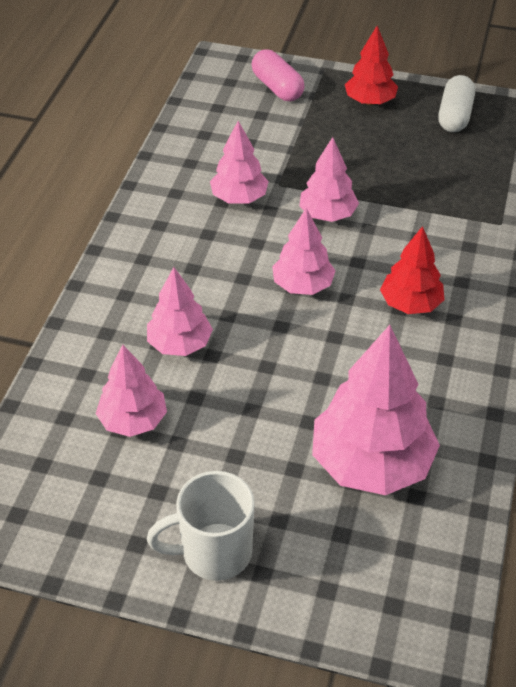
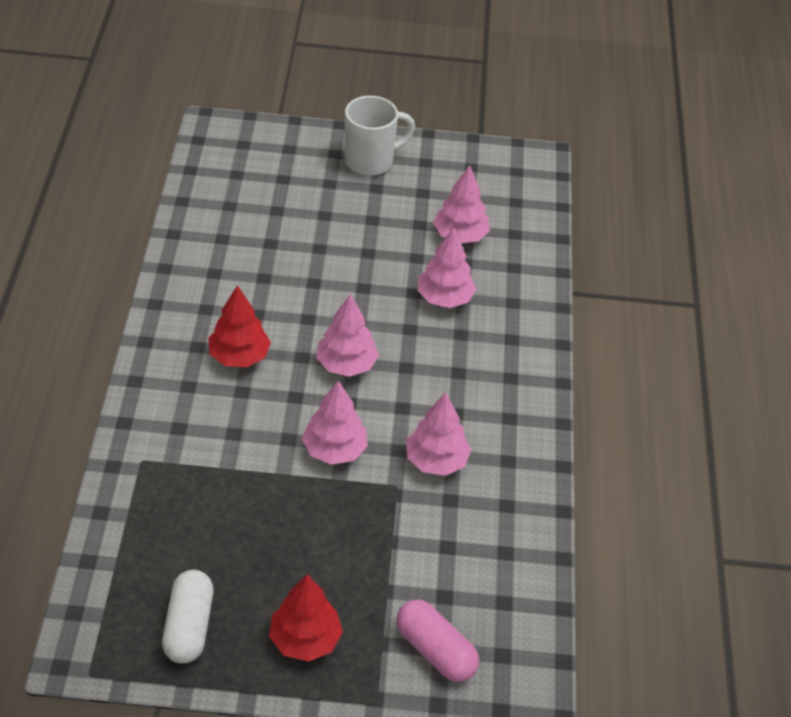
camera: 165 degrees right, 0 degrees up
pink tree [312,325,440,495] -> none

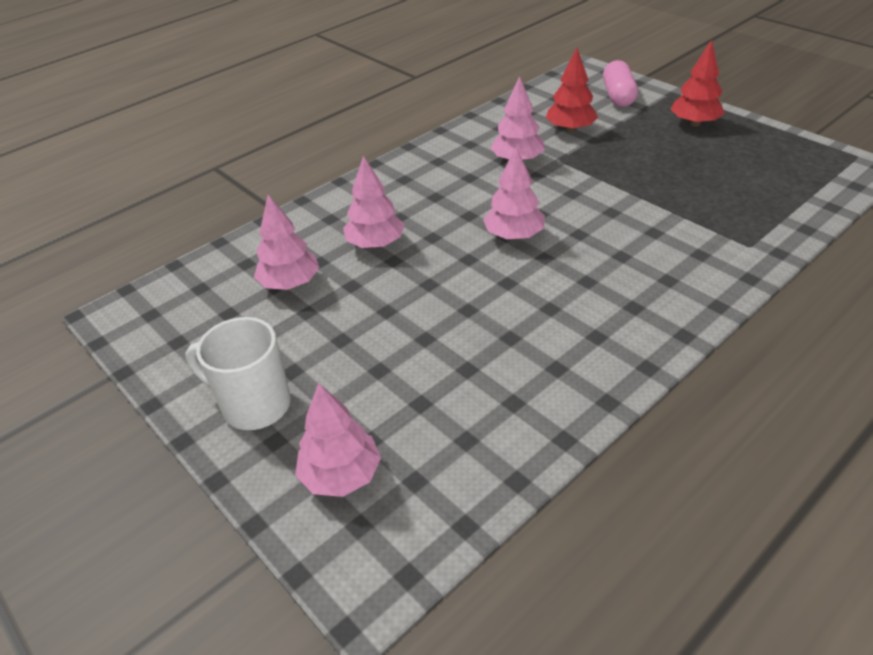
camera: 130 degrees left, 5 degrees down
white capsule [162,570,213,663] -> none
red tree [208,285,271,367] -> red tree moved to [546,48,598,132]
pink tree [302,380,368,465] -> pink tree moved to [295,383,381,497]

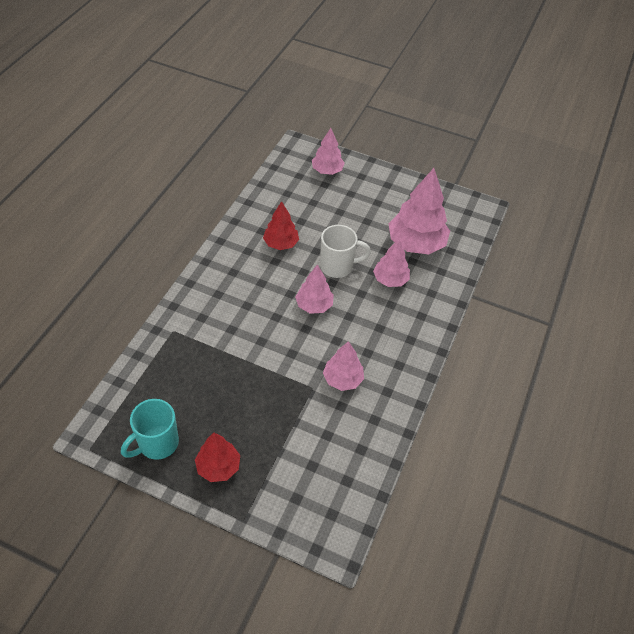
camera: 150 degrees right, 10 degrees up
white mug [185,317,291,430] -> white mug moved to [320,225,371,278]
pink tree [254,195,320,290] -> pink tree [388,168,450,254], size x1.72
red tree [546,48,598,132] -> red tree moved to [263,201,299,250]
pink capsule [603,60,638,107] -> none
none -> turquoise mug [121,399,179,460]

